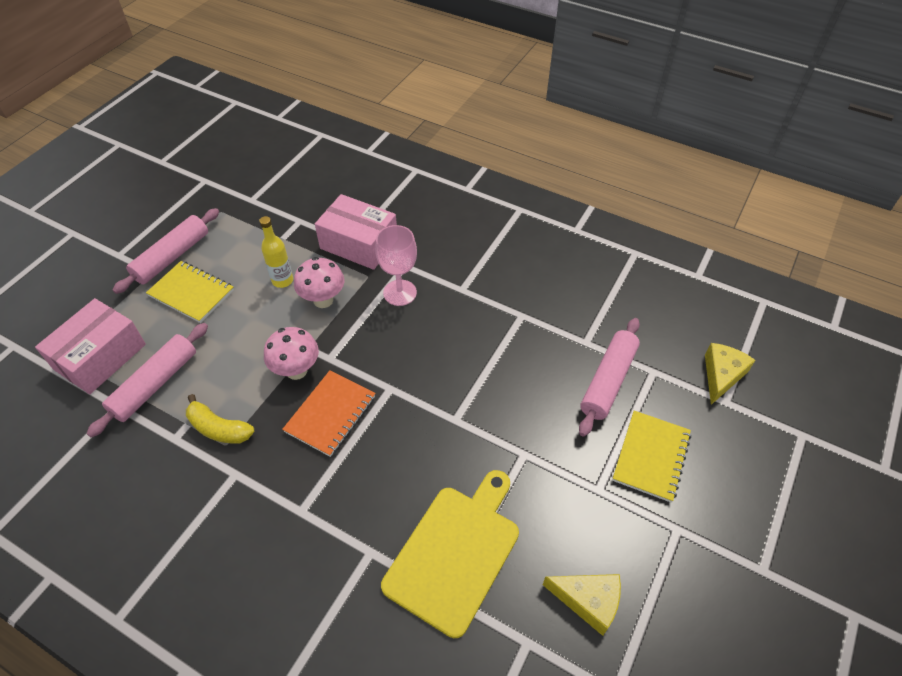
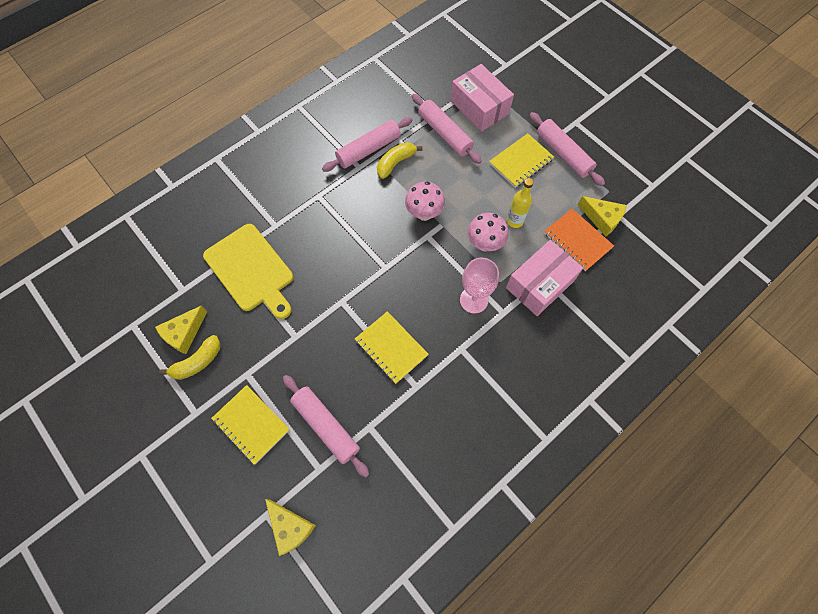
camera: 110 degrees right, 15 degrees up
orange notebook [282,370,376,457] -> orange notebook moved to [544,209,614,271]
none -> yellow banana [159,335,220,380]
none -> pink rolling pin [322,117,413,172]
none -> yellow notebook [355,311,429,384]
none -> yellow cheese [578,196,627,237]

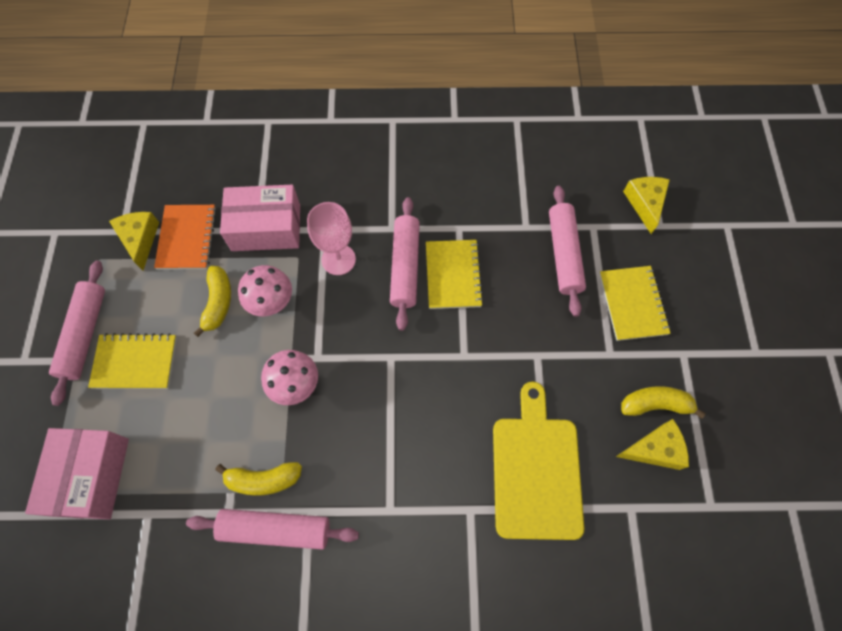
camera: 140 degrees left, 0 degrees up
pink rolling pin [412,94,482,164] -> pink rolling pin moved to [390,197,420,331]
yellow bottle [507,178,534,228] -> yellow banana [194,266,231,337]

